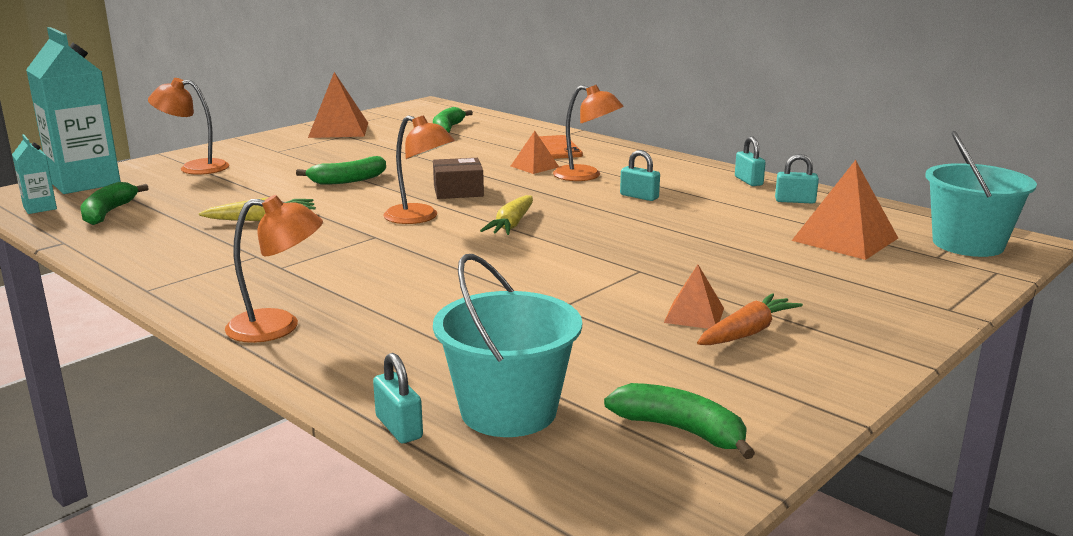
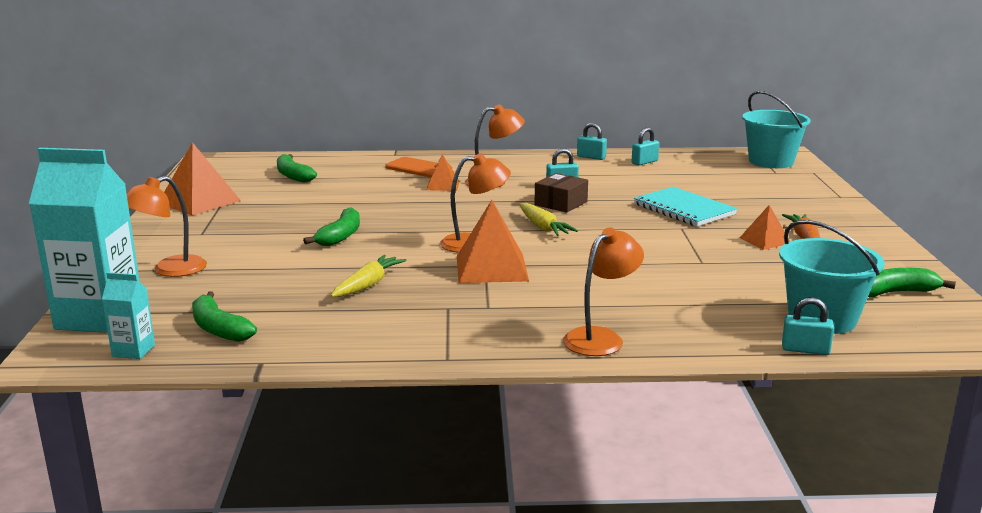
camera: 45 degrees left, 0 degrees up
brown box [433,158,484,199] -> brown box moved to [535,173,588,213]
orange pyramid [792,160,898,260] -> orange pyramid moved to [457,200,529,283]
none -> turquoise notebook [634,187,737,226]

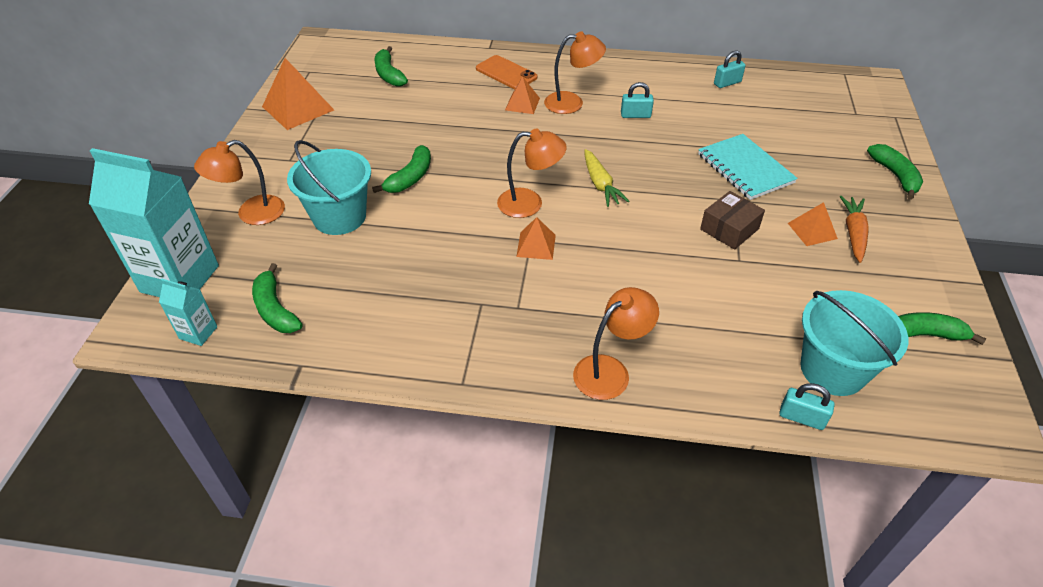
camera: 10 degrees right, 25 degrees up
yellow carrot [331,255,407,297] -> none
orange pyramid [457,200,529,283] -> orange pyramid [516,217,556,260], size x0.56
brown box [535,173,588,213] -> brown box moved to [700,191,765,250]
turquoise padlock [577,123,607,160] -> none
turquoise bucket [742,91,811,168] -> turquoise bucket moved to [287,140,371,235]
none -> green banana [867,144,923,200]

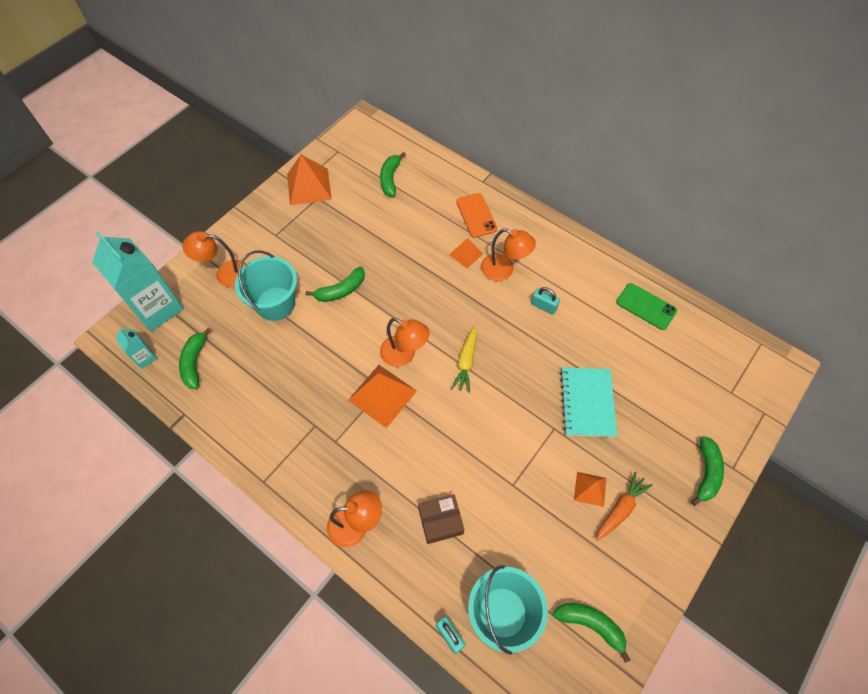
camera: 30 degrees right, 15 degrees up
orange pyramid [516,217,556,260] -> orange pyramid [348,365,417,428], size x1.78
brown box [700,191,765,250] -> brown box moved to [418,494,464,544]
turquoise padlock [714,50,746,88] -> green phone [616,283,677,330]

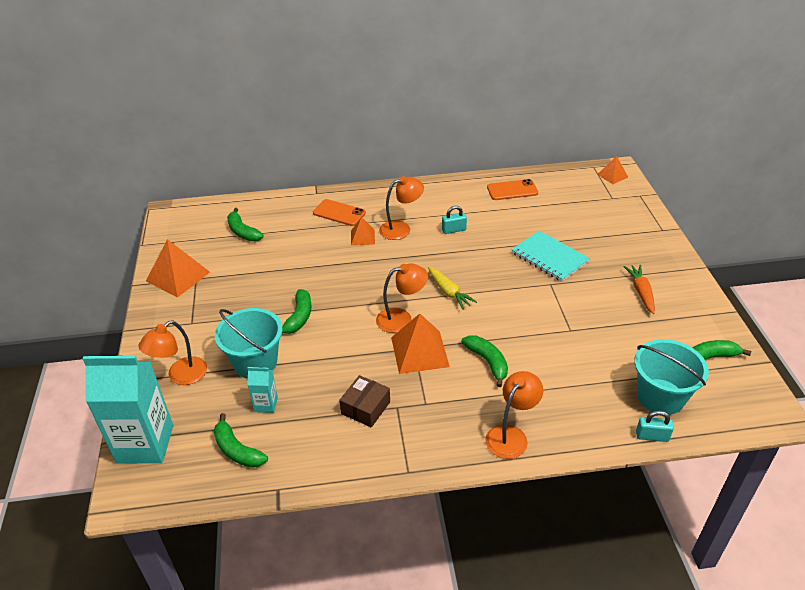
camera: 45 degrees left, 20 degrees down
turquoise carton [116,328,157,369] -> turquoise carton moved to [247,367,278,413]
brown box [418,494,464,544] -> brown box moved to [339,375,390,428]
orange pyramid [574,472,607,507] -> orange pyramid moved to [597,156,628,184]
green phone [616,283,677,330] -> orange phone [487,179,538,200]
green banana [691,436,724,506] -> green banana moved to [461,335,508,387]

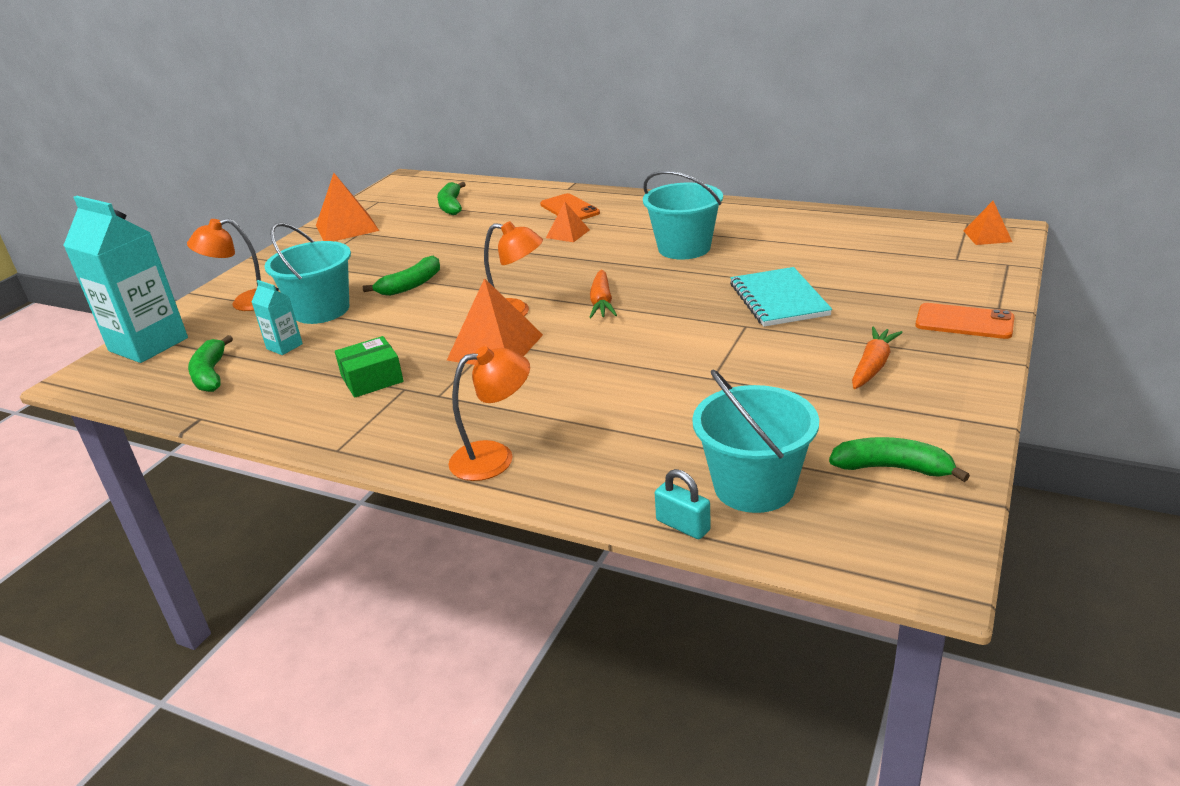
camera: 35 degrees right, 10 degrees down
brown box [339,375,390,428] -> green box [335,336,404,398]
orange lamp [379,176,424,240] -> none
yellow carrot [428,266,477,310] -> orange carrot [589,270,617,318]
turquoise padlock [442,206,467,234] -> turquoise bucket [643,171,723,259]
green banana [461,335,508,387] -> none
orange phone [487,179,538,200] -> orange phone moved to [915,303,1014,339]

